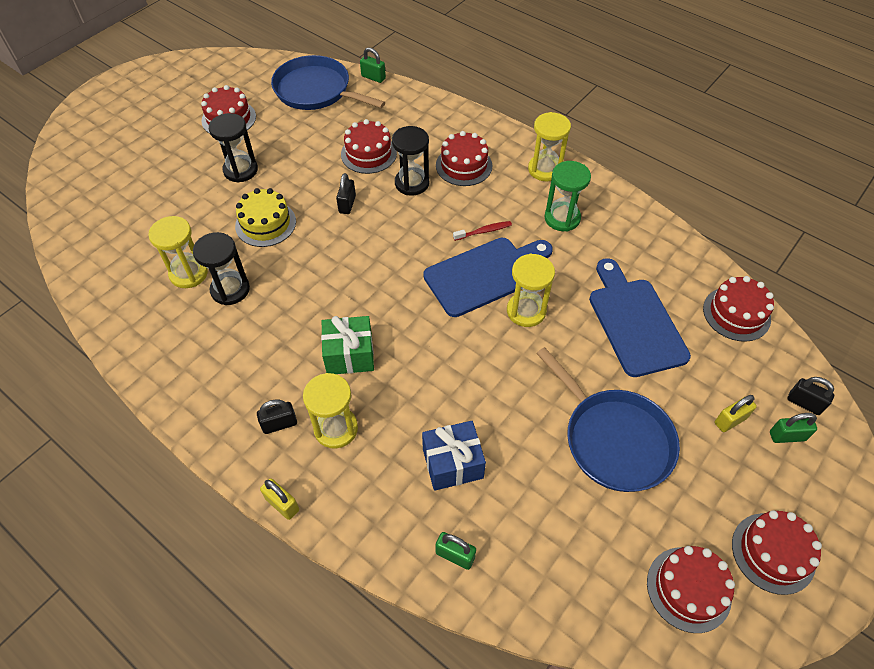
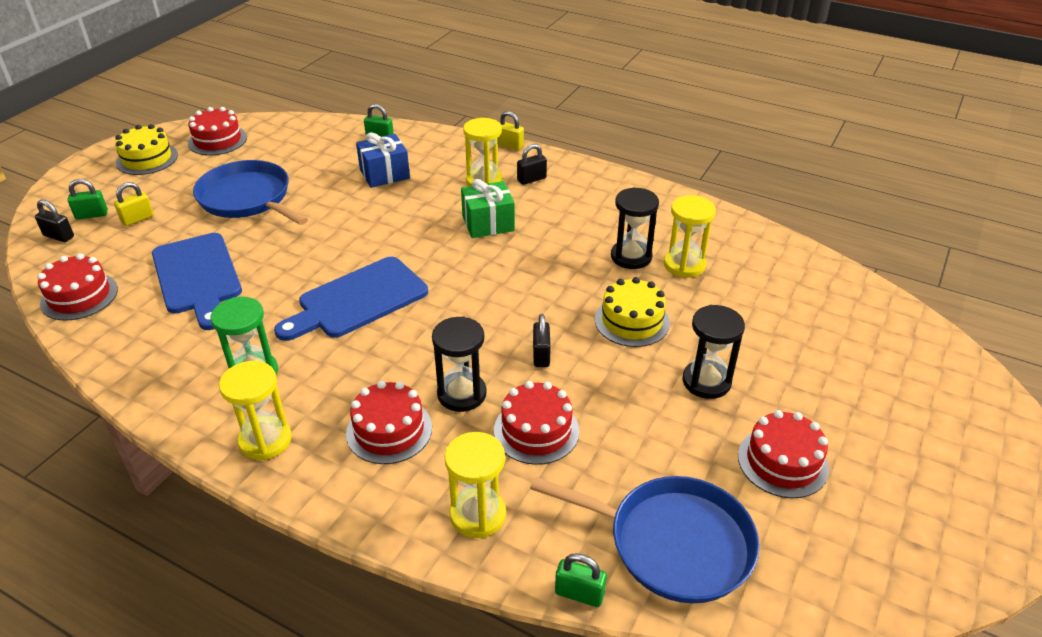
camera: 170 degrees right, 15 degrees down
red toothbrush [453,221,512,241] -> none
yellow hourglass [507,254,555,327] -> yellow hourglass moved to [444,432,506,538]
red cake [732,510,822,595] -> yellow cake [115,124,178,175]

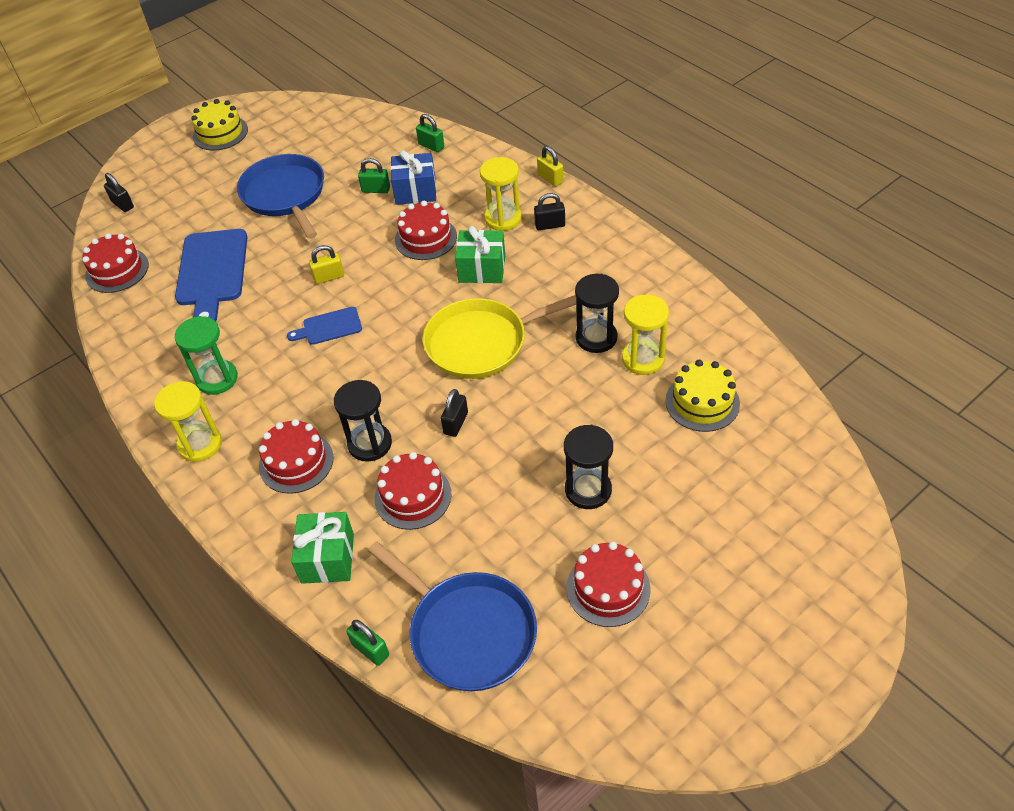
camera: 25 degrees right, 10 degrees up
green padlock [68,179,108,219] -> green padlock moved to [358,158,390,193]
yellow padlock [114,182,154,226] -> yellow padlock moved to [309,245,344,284]
red cake [188,107,247,155] -> red cake moved to [395,201,457,260]
blue cutting board [274,257,428,341] -> blue cutting board [287,307,362,345], size x0.52
yellow hourglass [444,432,506,538] -> green gift [291,512,354,584]
yellow cake [595,277,670,347] -> yellow cake moved to [665,360,740,432]
none -> yellow pan [423,295,576,379]

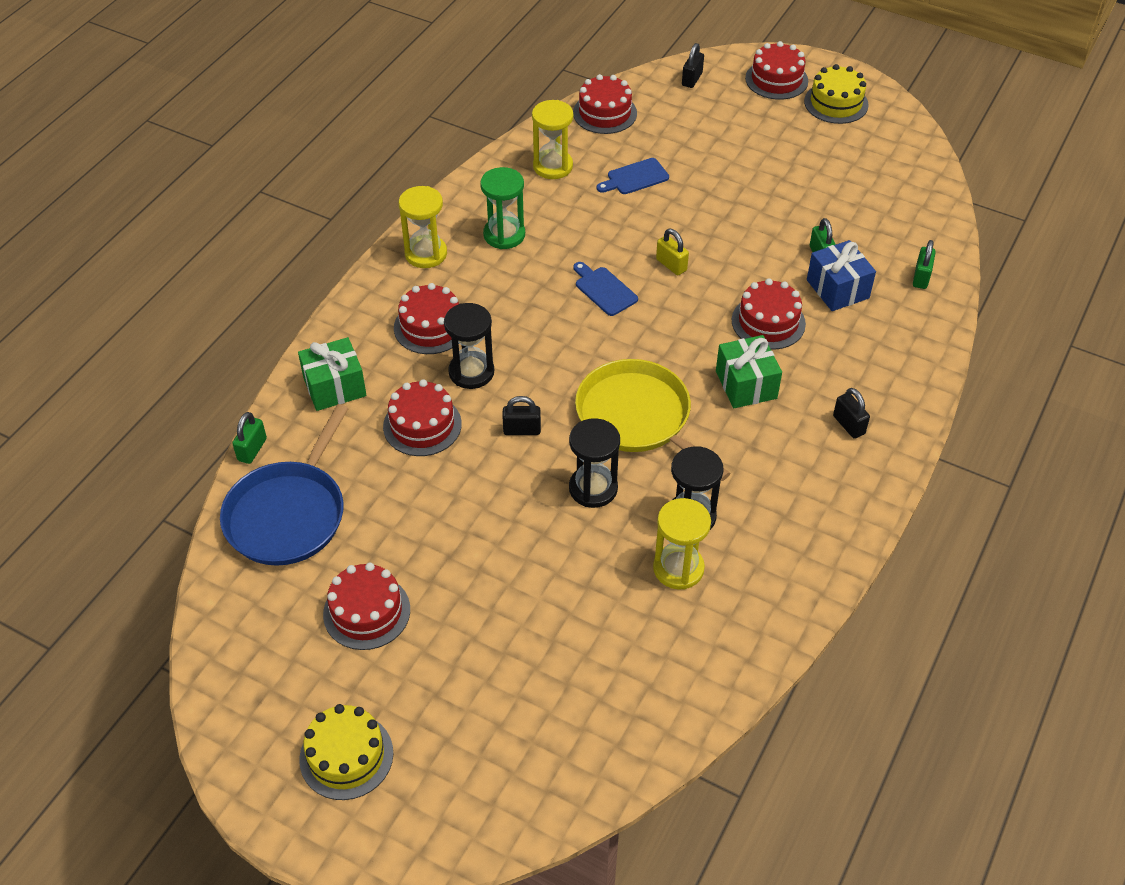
camera: 65 degrees right, 0 degrees up
blue cutting board [175,229,248,322] -> blue cutting board [597,158,669,194], size x0.52
blue pan [237,154,324,239] -> none
yellow hourglass [480,157,522,231] -> yellow hourglass moved to [532,100,573,179]
yellow padlock [537,146,563,187] -> none
black hourglass [564,425,613,509] -> black hourglass moved to [569,418,620,508]
yellow cake [665,360,740,432] -> yellow cake moved to [299,704,393,800]
none -> red cake [745,41,808,100]

